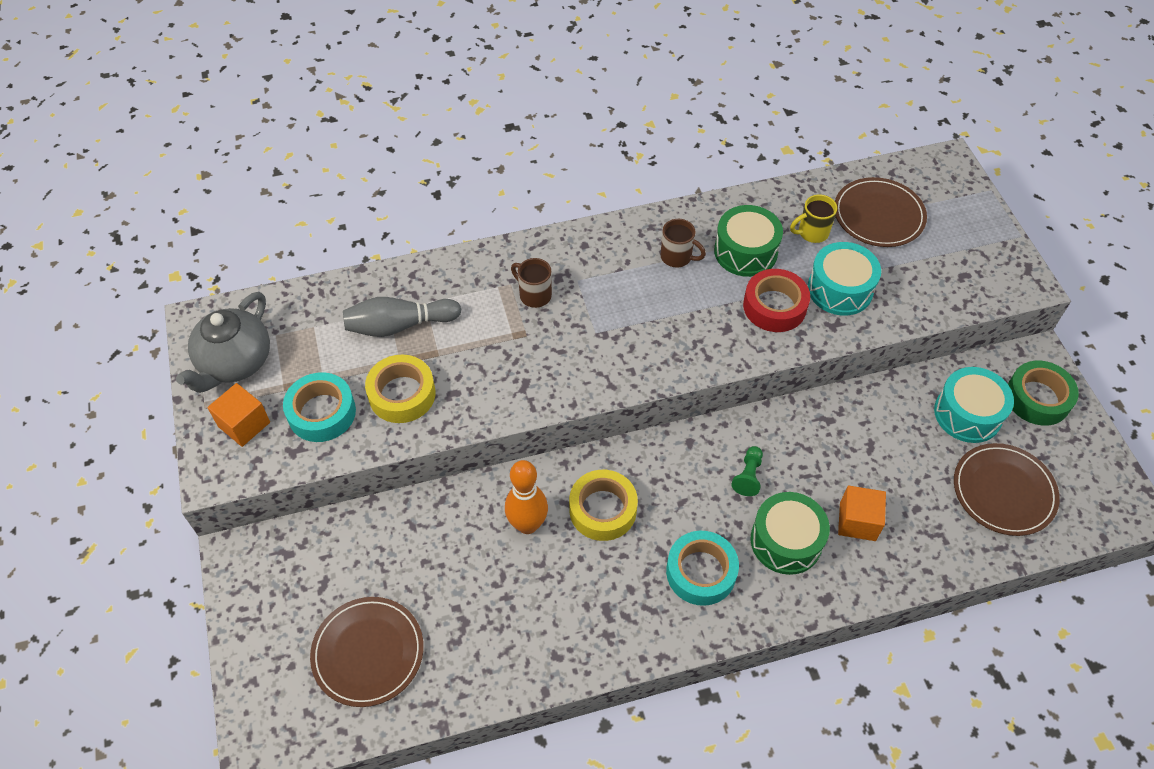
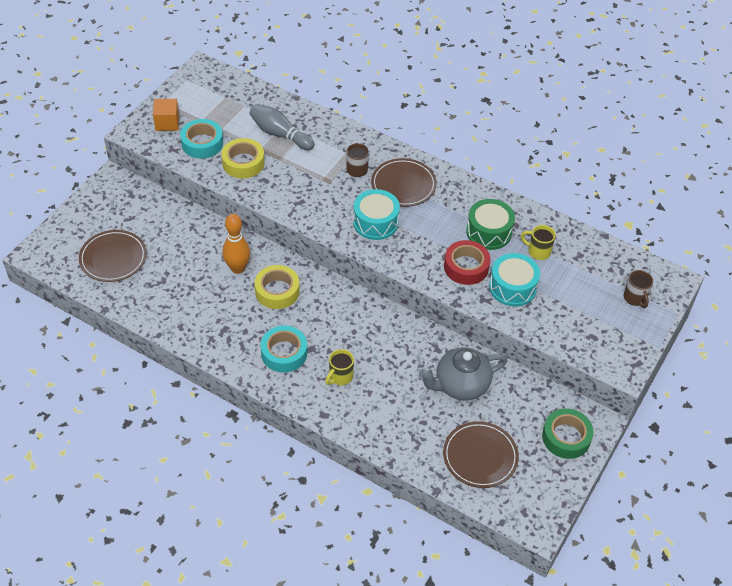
camera: 45 degrees right, 5 degrees down
grey teapot [176,292,270,393] -> grey teapot moved to [419,347,507,400]
brown mug [661,219,706,268] -> brown mug moved to [624,270,653,308]
green pawn [731,446,763,496] -> none
green drum [751,492,830,575] -> yellow mug [325,349,354,385]
brown plate [835,177,927,247] -> brown plate moved to [371,158,437,207]
orange cube [838,486,886,541] -> none
turquoise drum [934,367,1014,443] -> turquoise drum moved to [353,189,400,240]

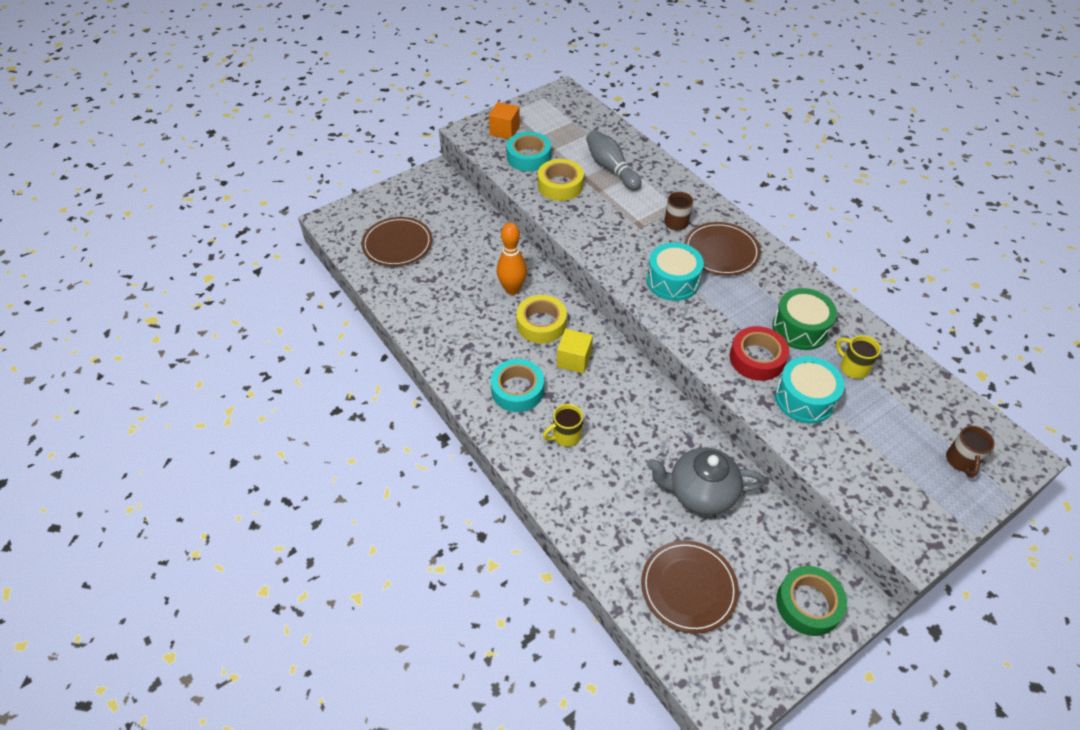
camera: 25 degrees right, 0 degrees up
none -> yellow cube [557,329,593,374]

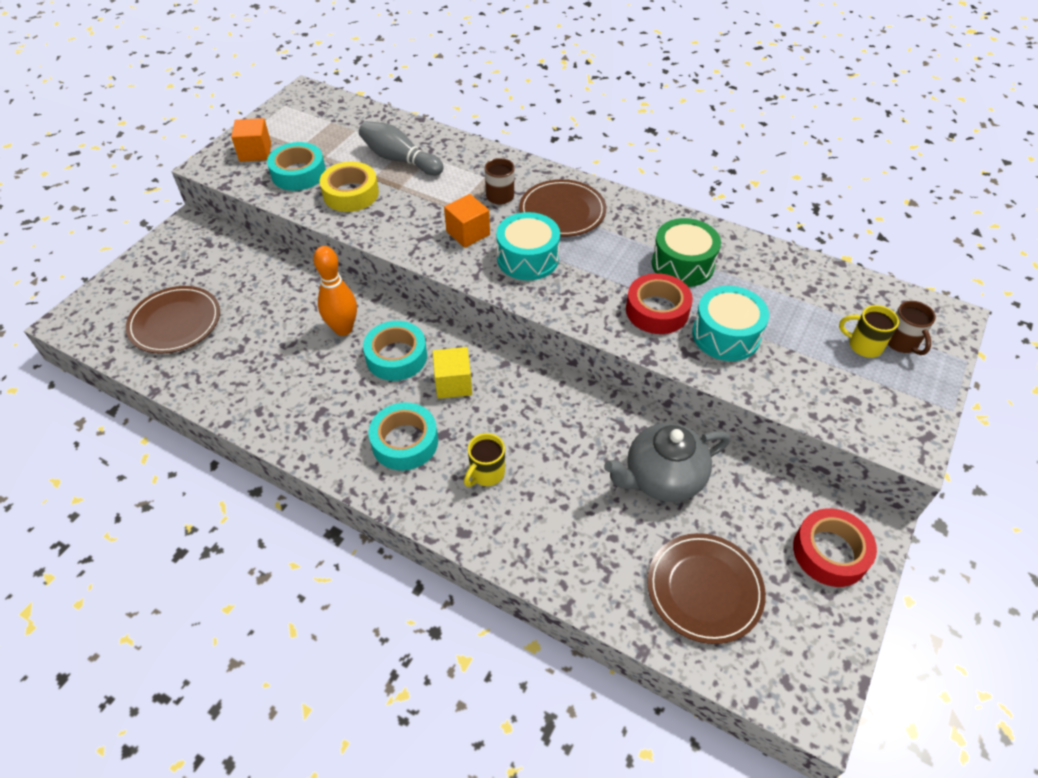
camera: 25 degrees left, 0 degrees up
yellow tape [516,295,567,344] -> turquoise tape [363,321,427,381]
green tape [776,566,847,636] -> red tape [793,508,877,587]
yellow mug [836,335,881,379] -> yellow mug moved to [839,305,899,358]
none -> orange cube [444,194,490,248]

